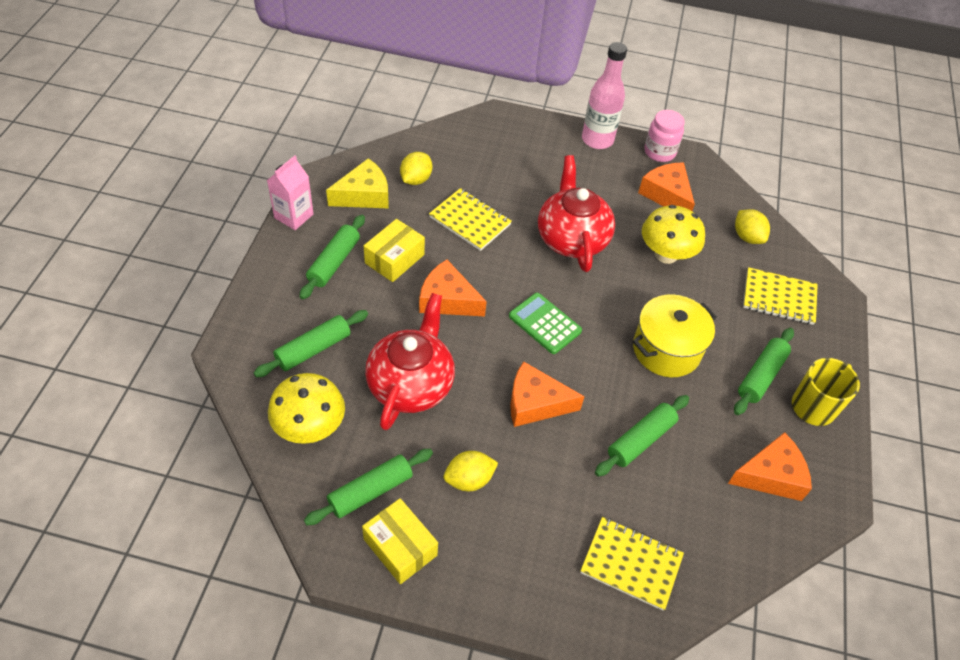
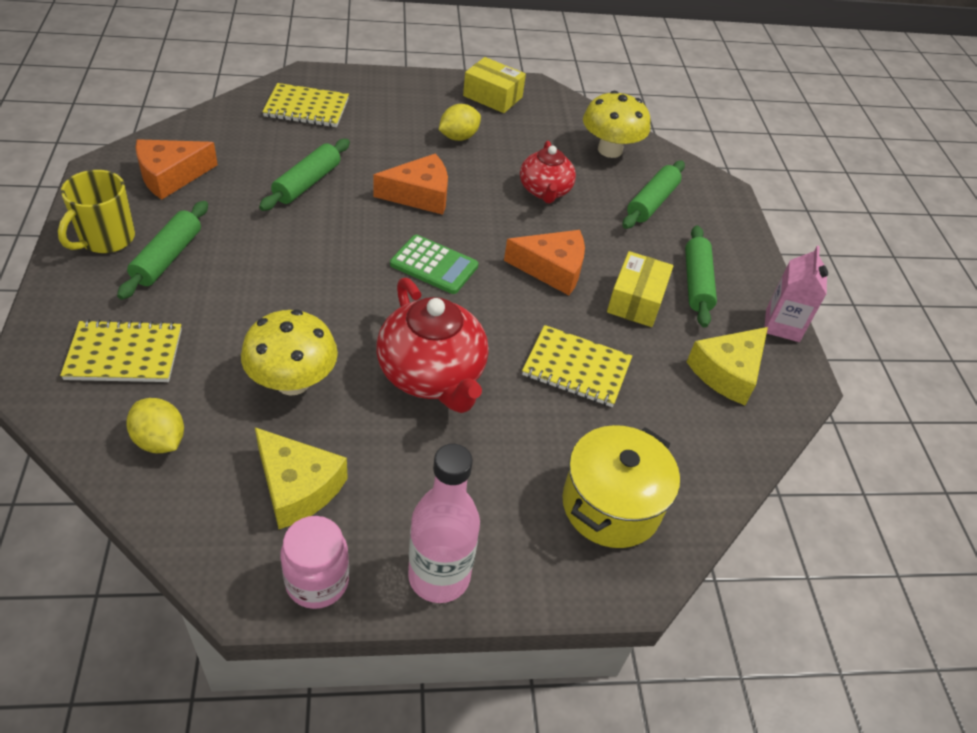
camera: 160 degrees right, 5 degrees down
green rolling pin [304,449,433,526] -> none
red teapot [365,293,455,430] -> red teapot [520,141,576,203], size x0.64
yellow lemon [400,152,433,185] -> none
yellow pot [633,294,717,377] -> yellow pot moved to [562,425,680,548]
orange cheese [638,162,695,211] -> yellow cheese [255,427,348,529]

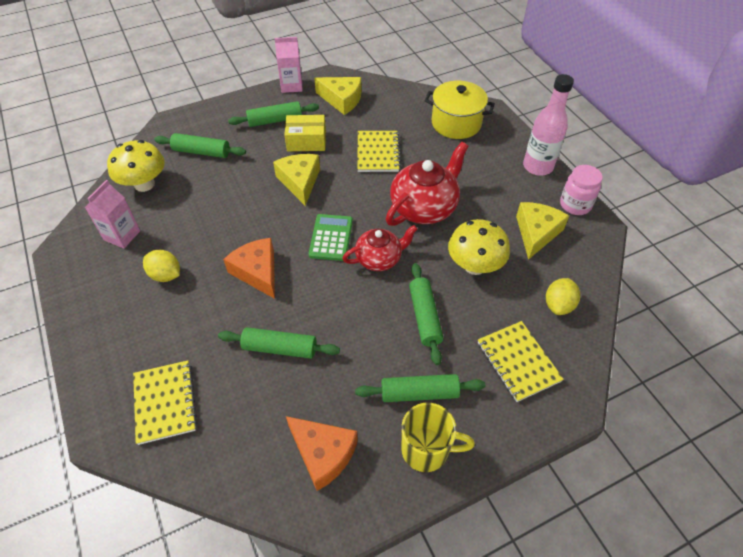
camera: 105 degrees left, 5 degrees up
yellow box [463,57,526,113] -> none
orange cheese [504,230,585,295] -> yellow cheese [273,154,320,206]
red teapot [520,141,576,203] -> red teapot moved to [342,225,418,271]
none -> pink carton [85,180,140,248]
none -> green rolling pin [409,263,443,365]

